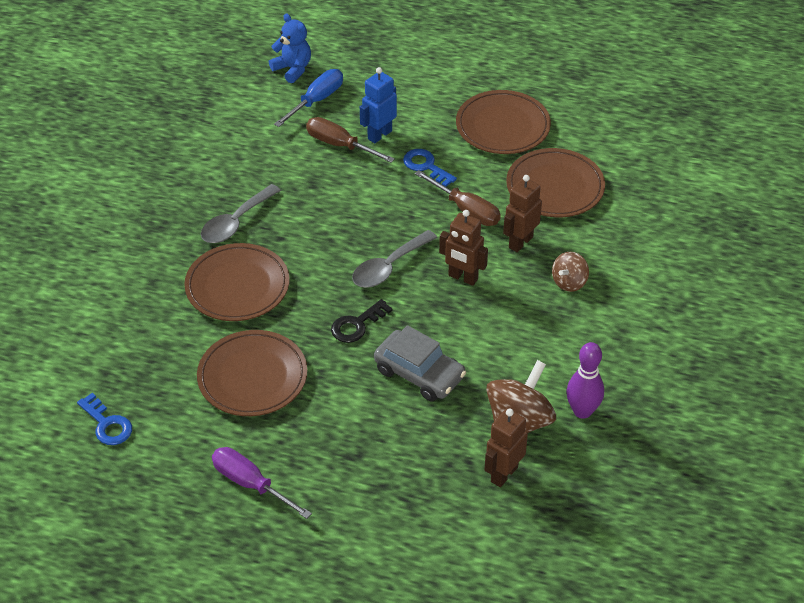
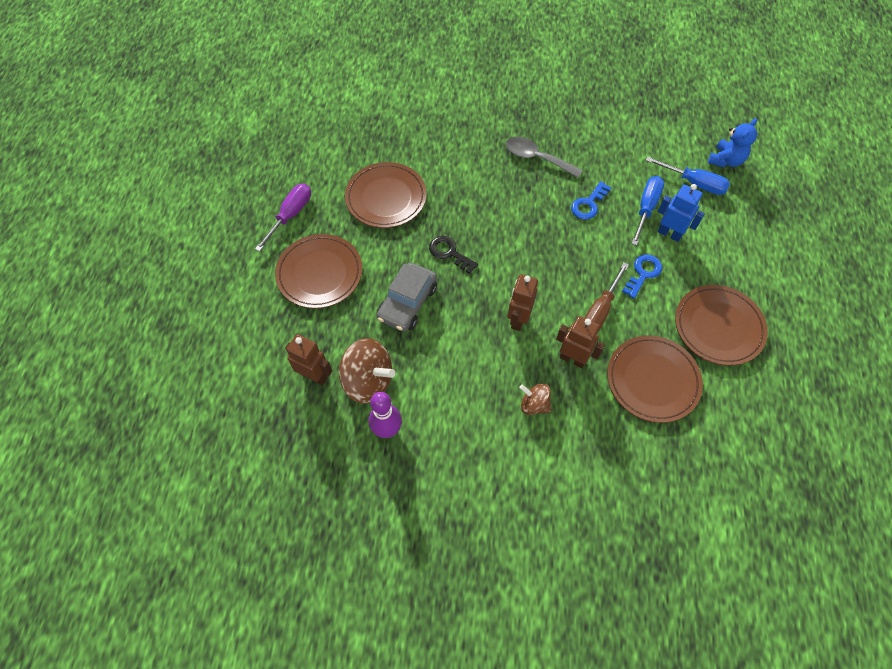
camera: 80 degrees right, 15 degrees up
blue key [77,393,132,445] -> blue key moved to [571,181,612,220]
brown plate [184,243,290,321] -> brown plate moved to [275,234,362,308]
brown screwdriver [306,117,395,163] -> blue screwdriver [631,176,664,246]
grey spoon [352,230,437,288] -> none

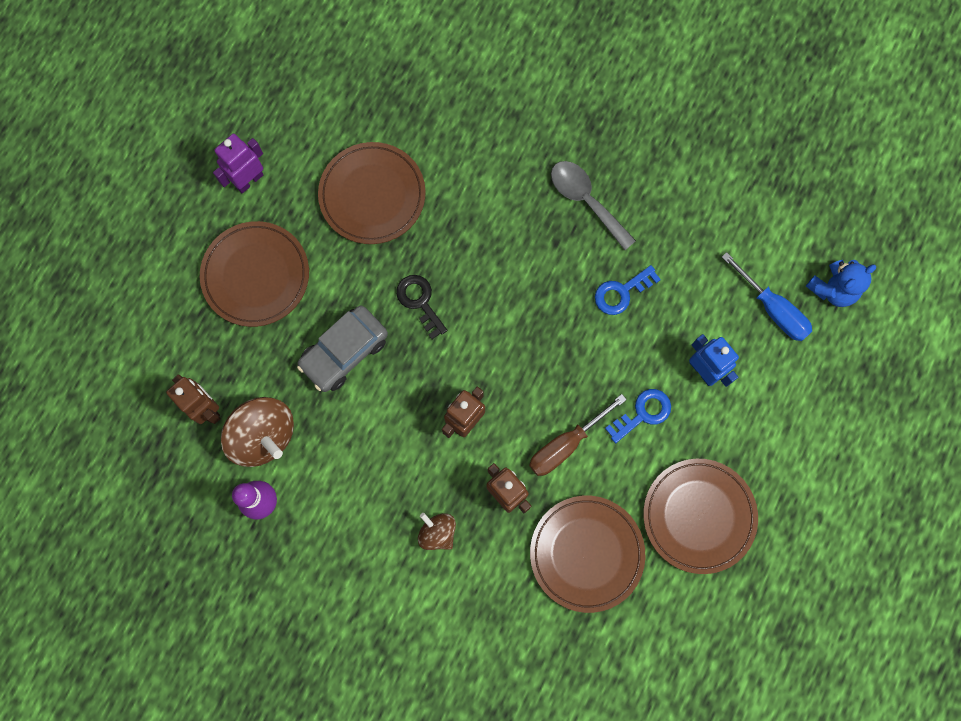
camera: 20 degrees right, 15 degrees up
purple screwdriver [255,184,311,252] -> purple robot [213,134,264,193]
blue screwdriver [631,176,664,246] -> none

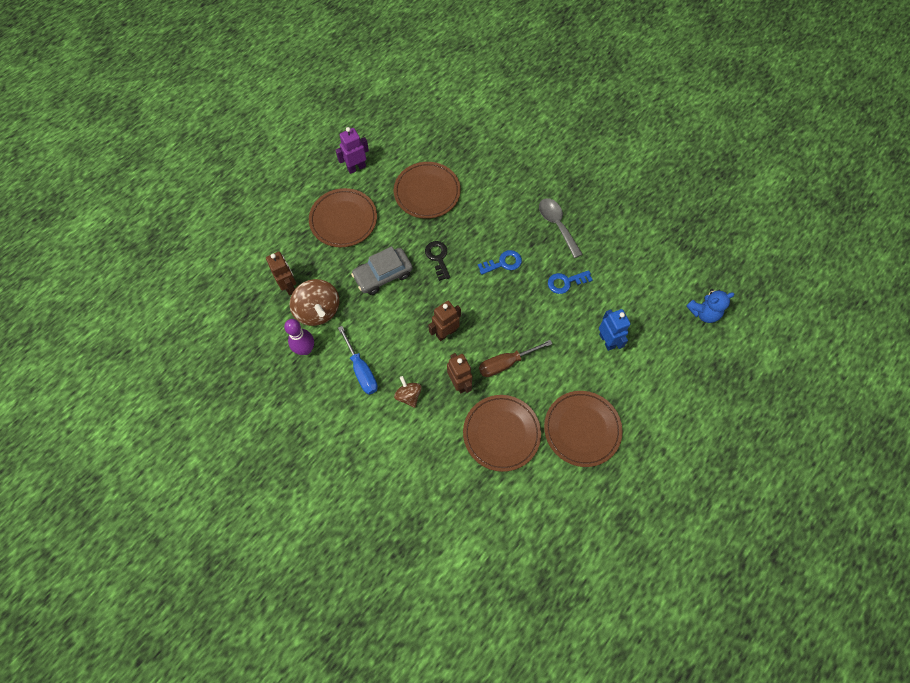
camera: 15 degrees right, 10 degrees down
blue key [605,389,671,443] -> blue key moved to [478,250,522,275]
blue screwdriver [722,252,812,341] -> blue screwdriver moved to [338,326,378,395]

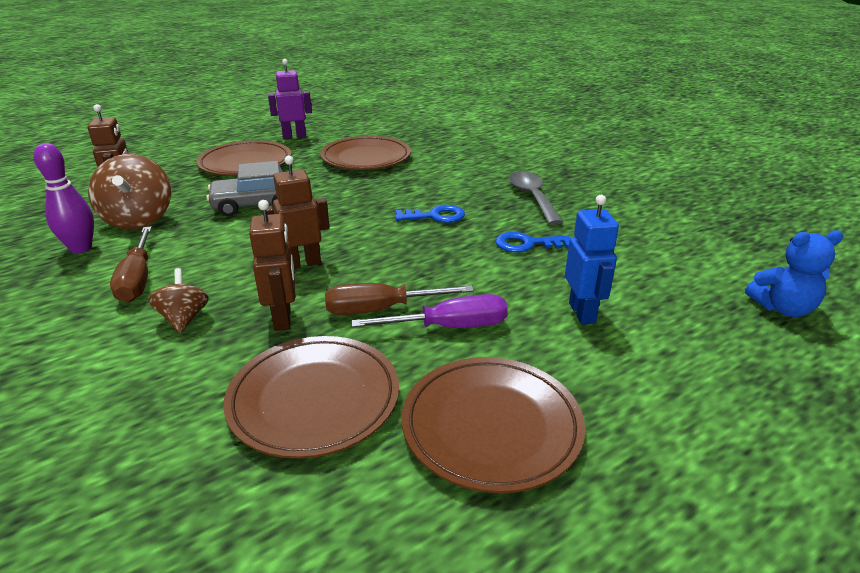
camera: 15 degrees right, 35 degrees down
blue screwdriver [338,326,378,395] -> brown screwdriver [110,226,152,302]
black key [425,241,450,281] -> none
none -> purple screwdriver [351,294,508,328]

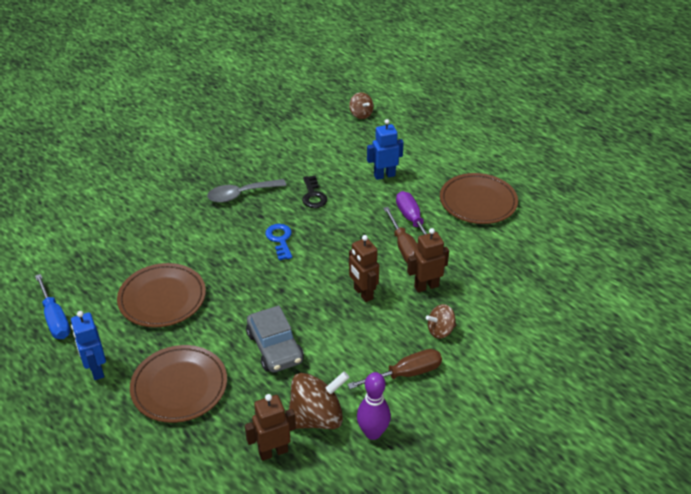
camera: 100 degrees left, 10 degrees up
brown plate [223,336,399,459] -> none
purple robot [268,59,312,139] -> blue robot [71,311,106,380]
blue key [496,232,570,253] -> black key [302,176,327,208]
blue teddy bear [745,230,843,317] -> brown spinning top [349,92,374,119]
none -> blue screwdriver [35,274,70,339]

